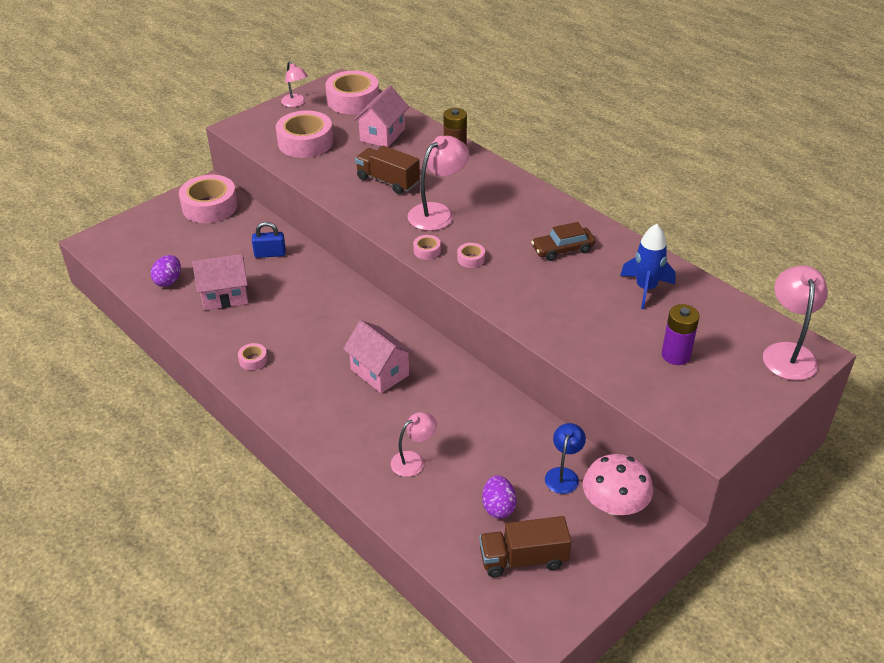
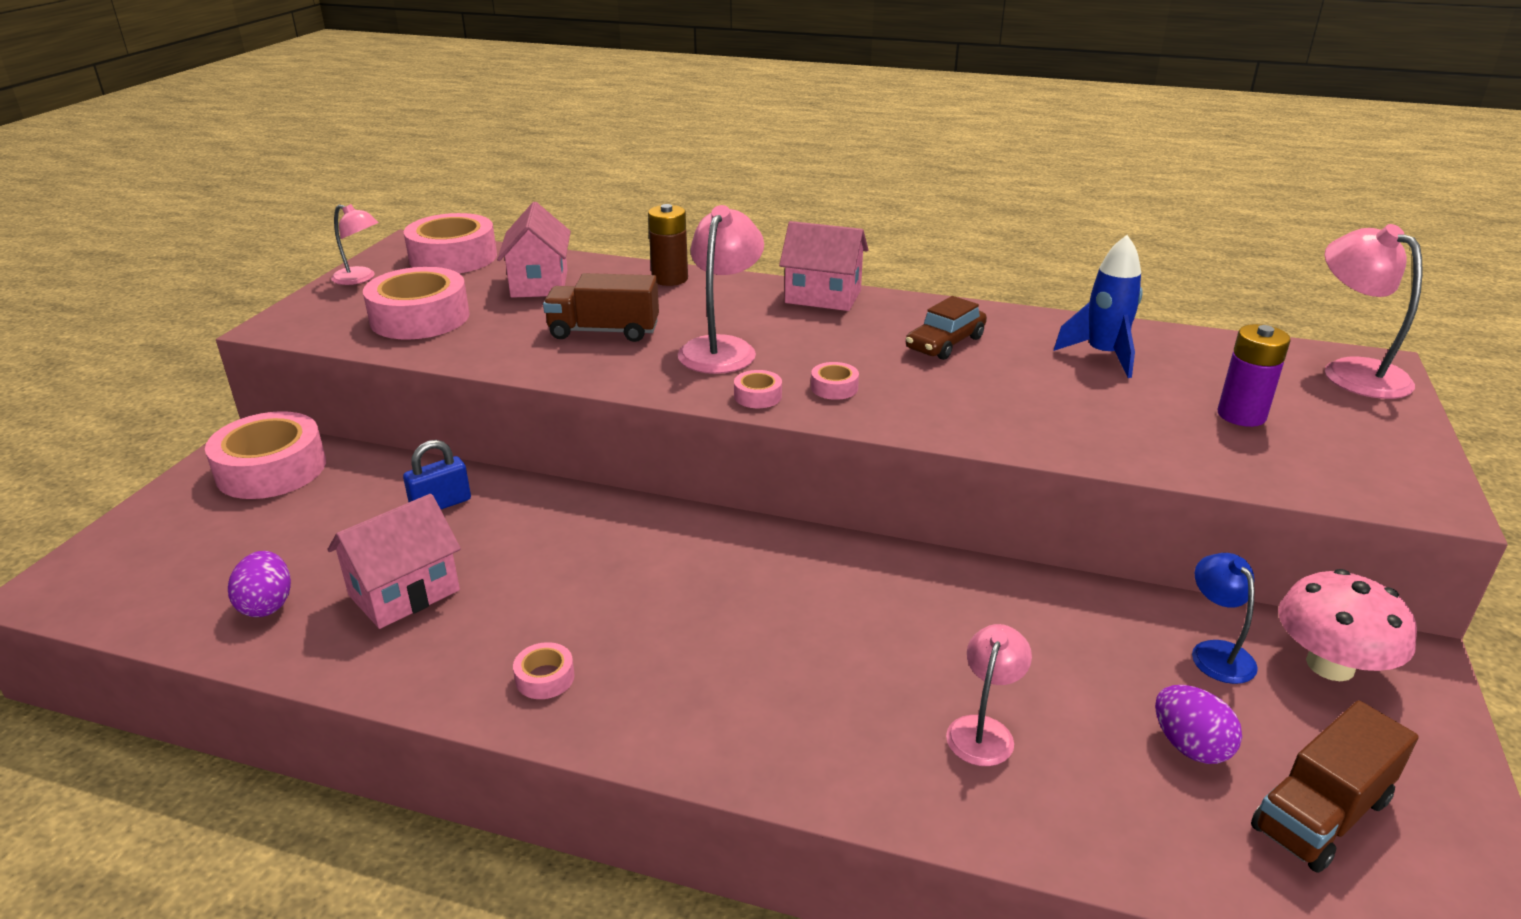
camera: 30 degrees left, 10 degrees down
pink house [343,320,414,393] -> pink house moved to [779,221,868,311]

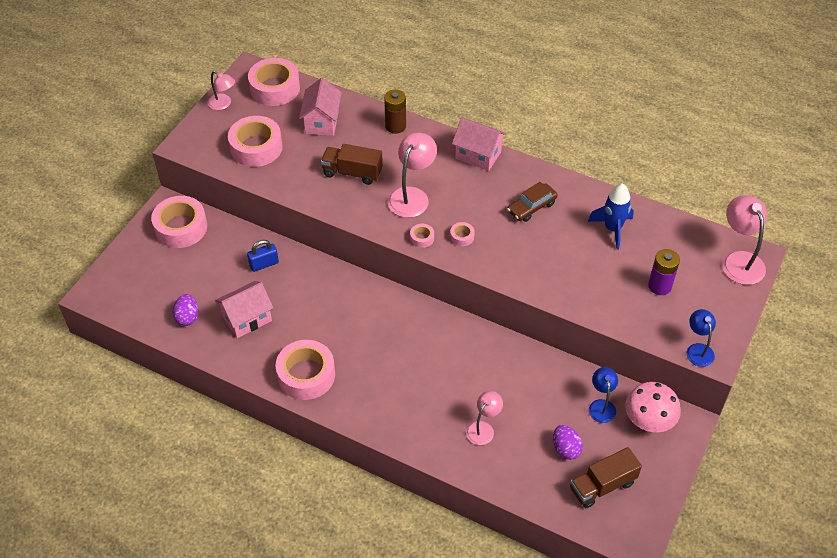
camera: 10 degrees right, 20 degrees up
pink tape [513,642,575,699] -> pink tape [276,340,335,400], size x2.31
none -> blue lamp [686,309,716,367]

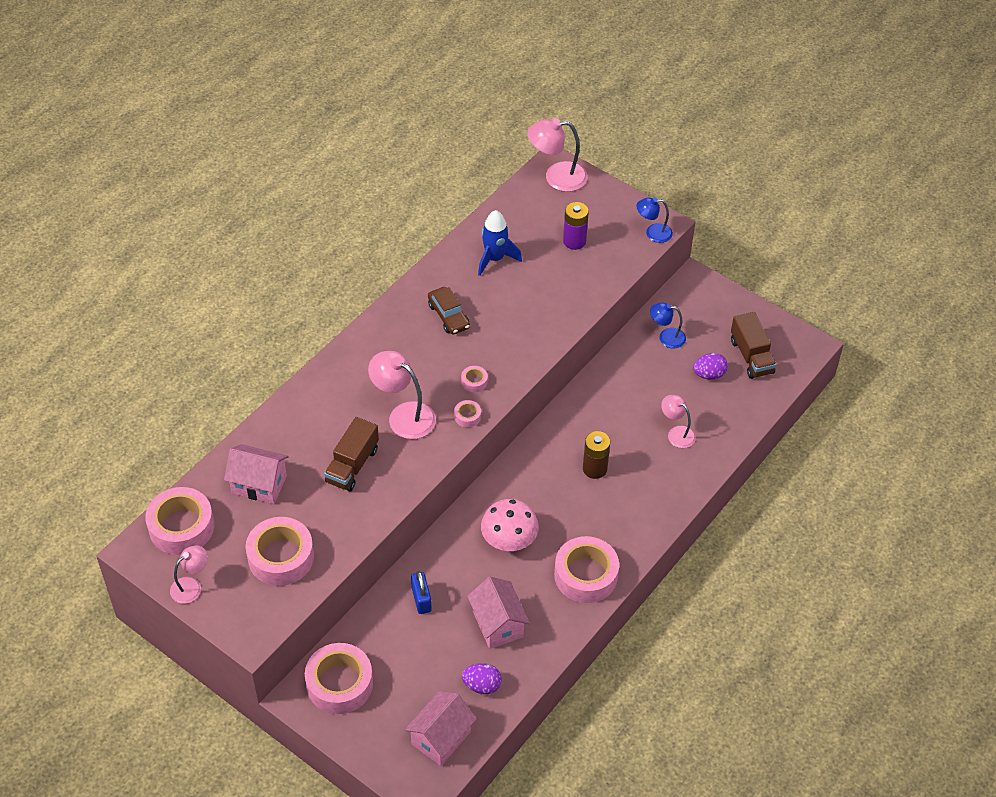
camera: 80 degrees left, 0 degrees up
brown battery [384,90,406,134] -> brown battery moved to [583,431,610,479]
pink house [452,118,506,171] -> pink house moved to [405,691,477,766]
pink mushroom [625,382,681,432] -> pink mushroom moved to [481,499,539,551]

